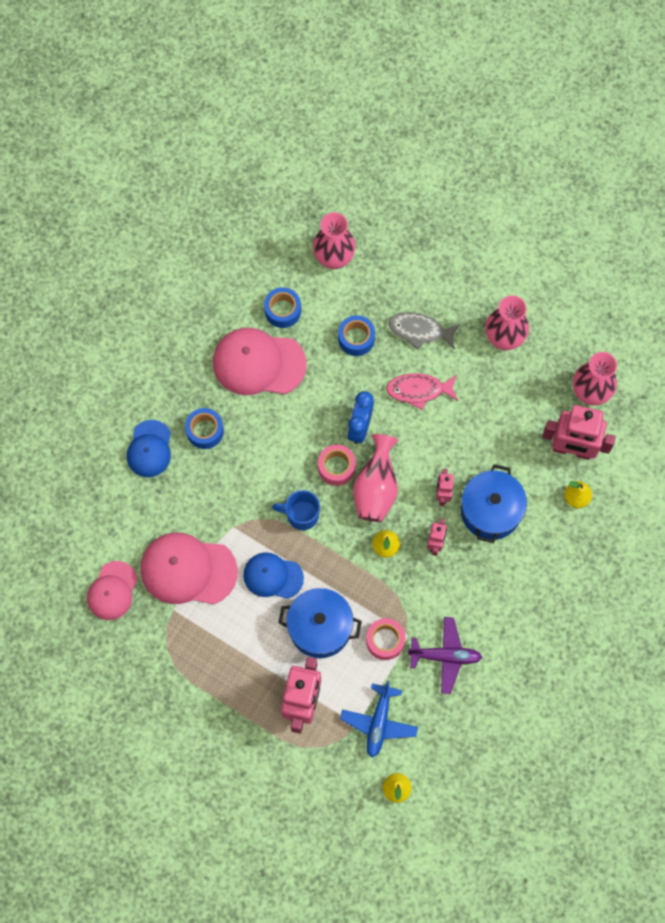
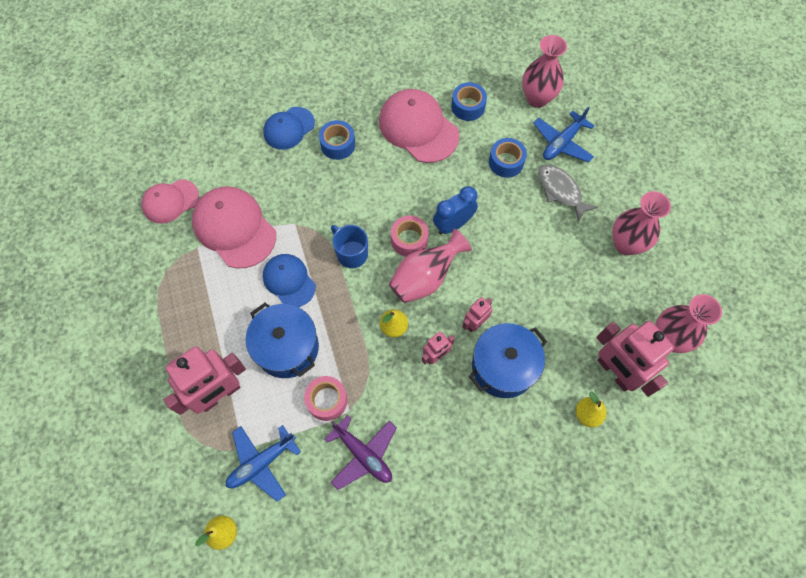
camera: 40 degrees right, 5 degrees down
pink fish [386,373,458,410] -> none
none -> blue plane [533,107,595,163]

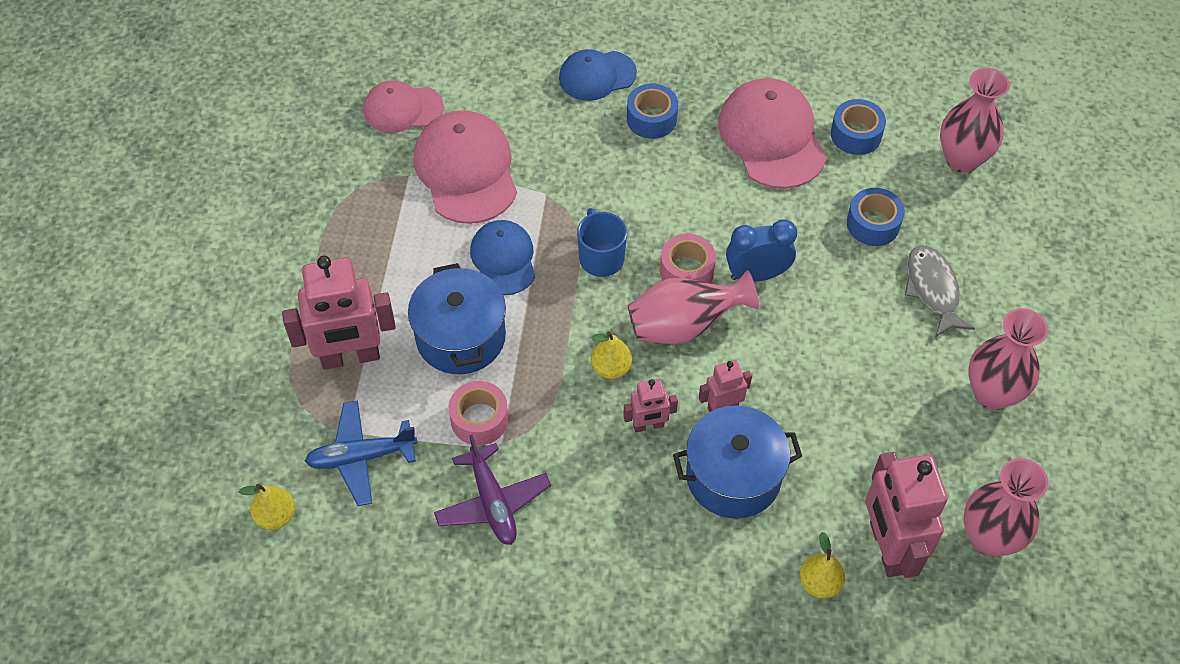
camera: 25 degrees right, 10 degrees down
blue plane [533,107,595,163] -> none

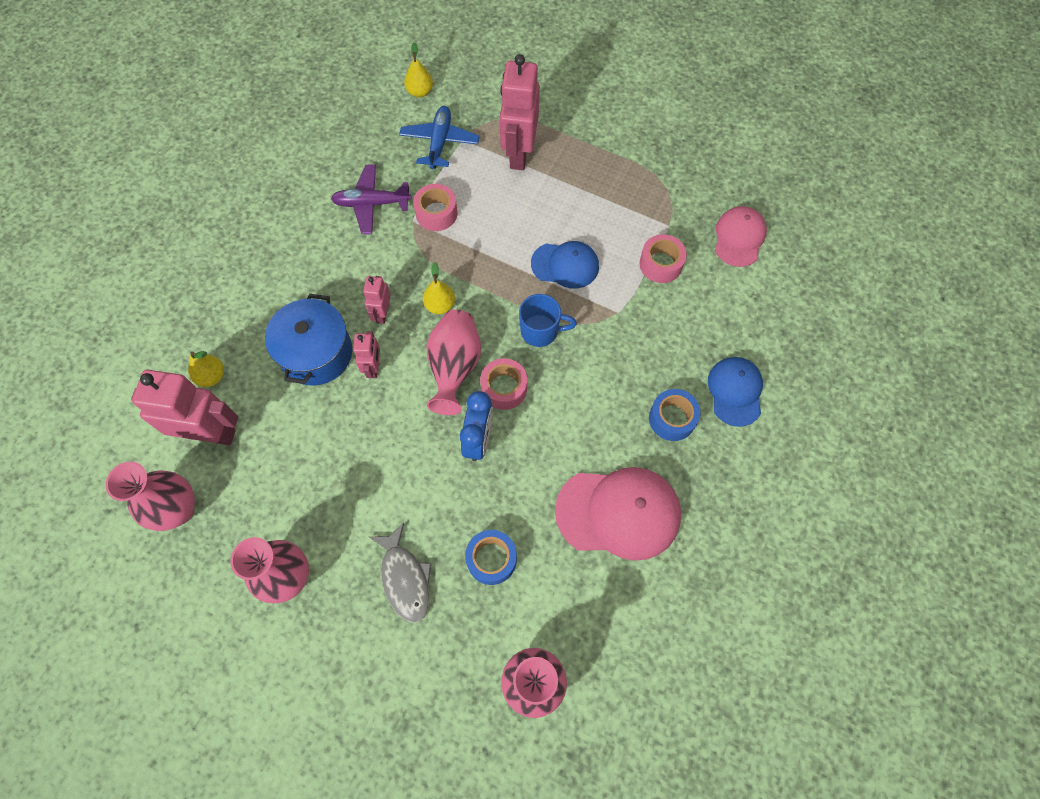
camera: 110 degrees right, 10 degrees up
blue pot [408,263,506,374] -> none
pink cap [414,110,517,224] -> pink tape [639,234,687,283]
blue tape [831,99,886,155] -> none
grey fish [905,245,975,337] -> grey fish turned 60 degrees clockwise [369,523,432,623]

